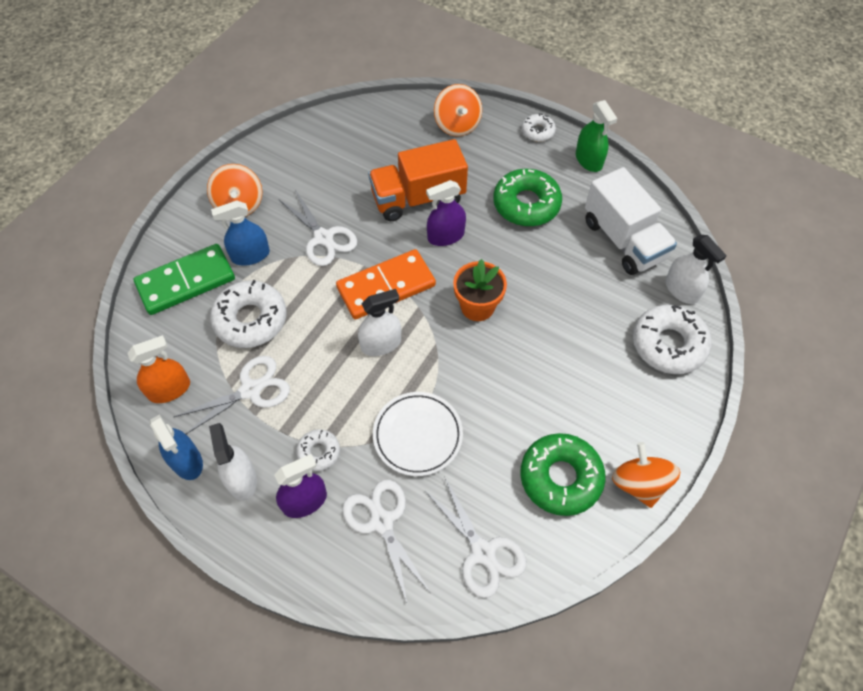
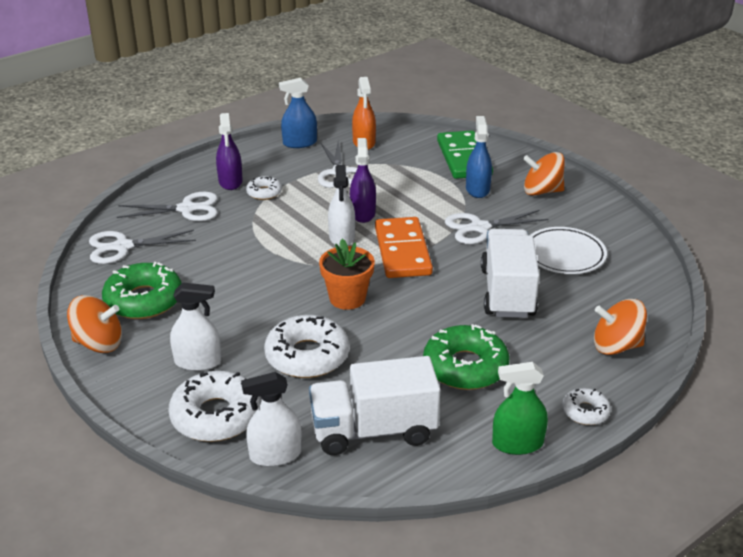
camera: 110 degrees right, 25 degrees down
white spray bottle [209,423,257,501] -> white spray bottle moved to [170,283,221,371]
white donut [210,280,287,348] -> white donut moved to [264,315,349,378]
orange truck [368,139,468,221] -> white truck [481,229,539,318]
white plate [373,392,463,476] -> white plate moved to [531,227,607,274]
purple spray bottle [426,180,466,246] -> purple spray bottle moved to [350,138,376,223]

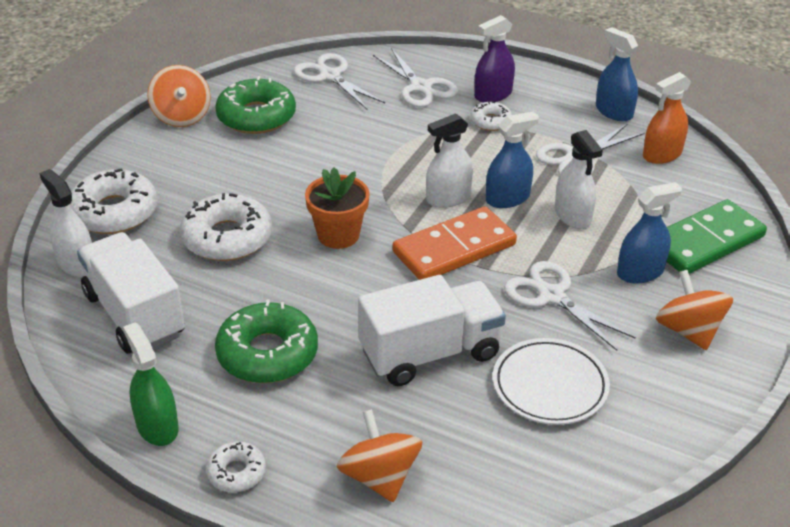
camera: 65 degrees right, 5 degrees up
white spray bottle [170,283,221,371] -> white spray bottle moved to [555,130,603,229]
purple spray bottle [350,138,376,223] -> blue spray bottle [486,111,539,208]

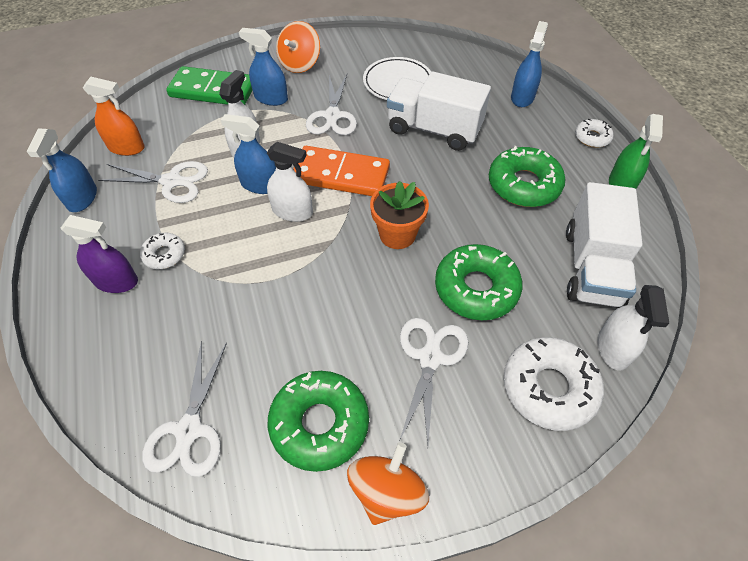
camera: 135 degrees left, 15 degrees up
white donut [180,193,272,261] -> green donut [435,244,523,320]
orange spinning top [337,409,422,502] -> blue spray bottle [511,21,548,107]
white scissors [373,48,458,107] -> white scissors moved to [400,318,468,445]

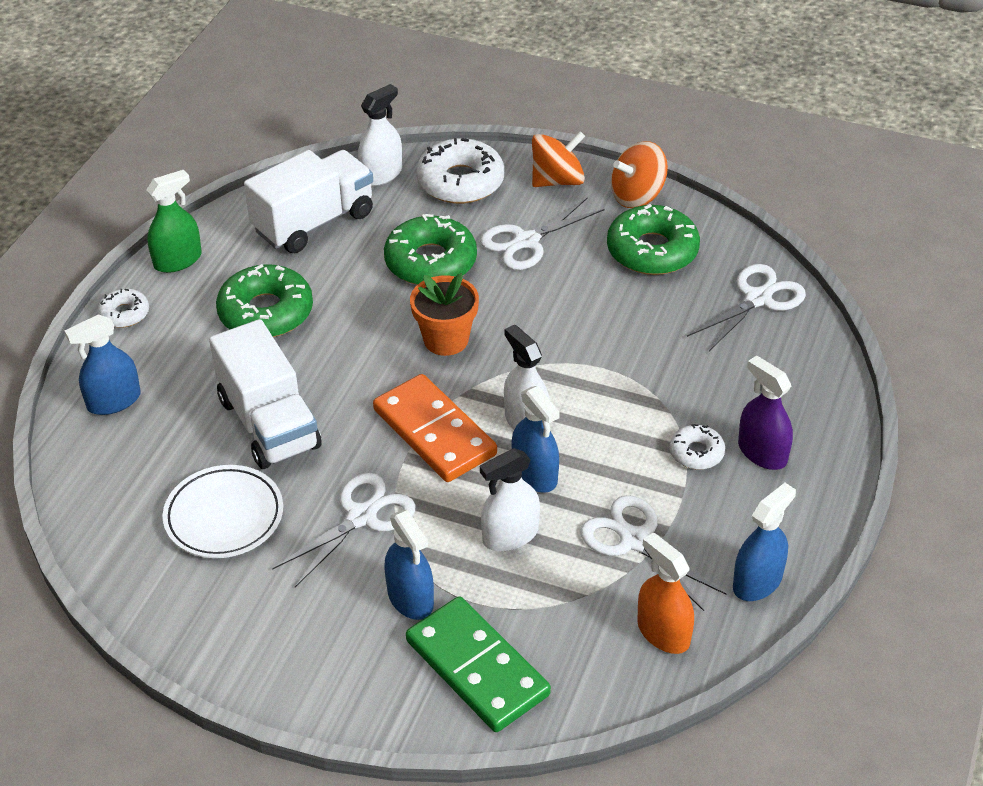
camera: 140 degrees left, 10 degrees down
orange spinning top [276,21,320,73] -> orange spinning top moved to [532,131,585,187]

